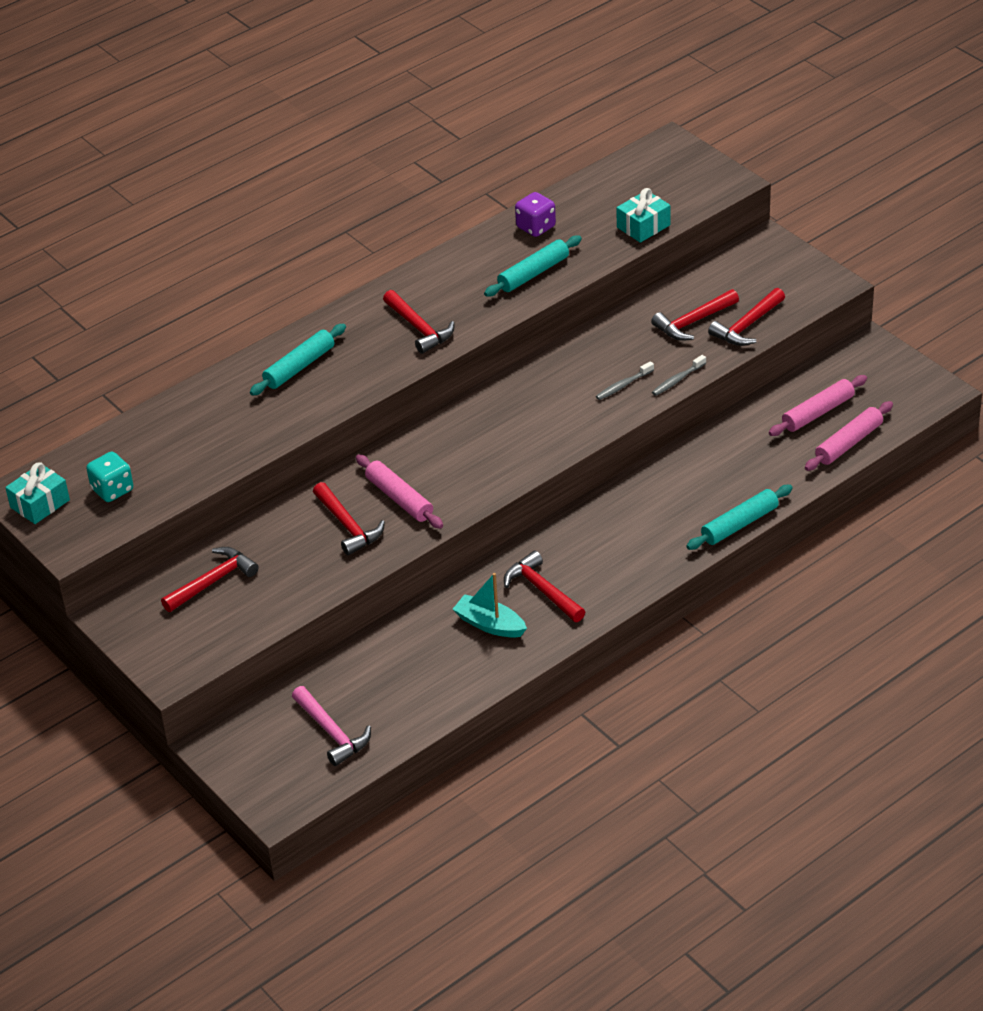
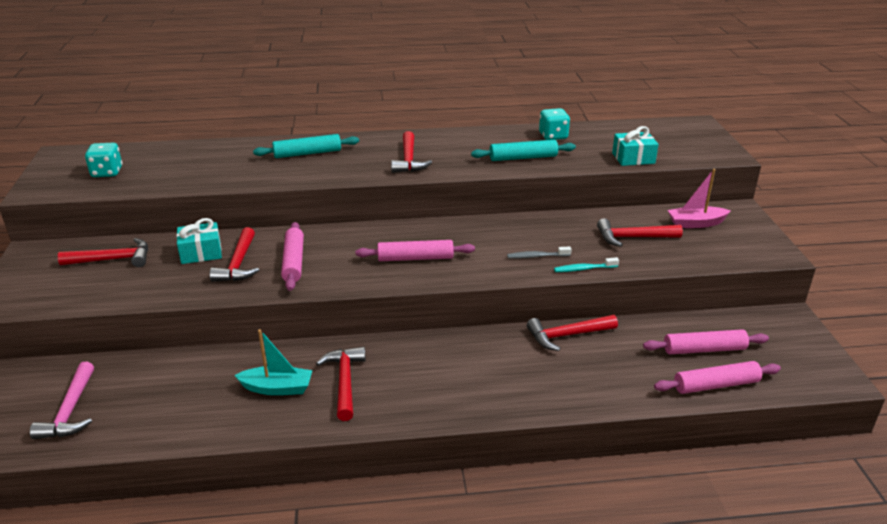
camera: 30 degrees right, 10 degrees down
turquoise gift [5,462,70,524] -> turquoise gift moved to [176,218,222,264]
turquoise boat [453,573,527,638] -> turquoise boat turned 120 degrees clockwise [234,329,312,395]
purple dice [515,192,556,237] -> turquoise dice [539,108,570,140]
grey toothbrush [652,355,706,396] -> turquoise toothbrush [554,257,619,272]
turquoise rolling pin [686,485,793,550] -> none
red hammer [708,288,785,346] -> red hammer moved to [527,315,618,351]
none -> pink rolling pin [356,240,475,261]
none -> pink boat [668,169,731,228]

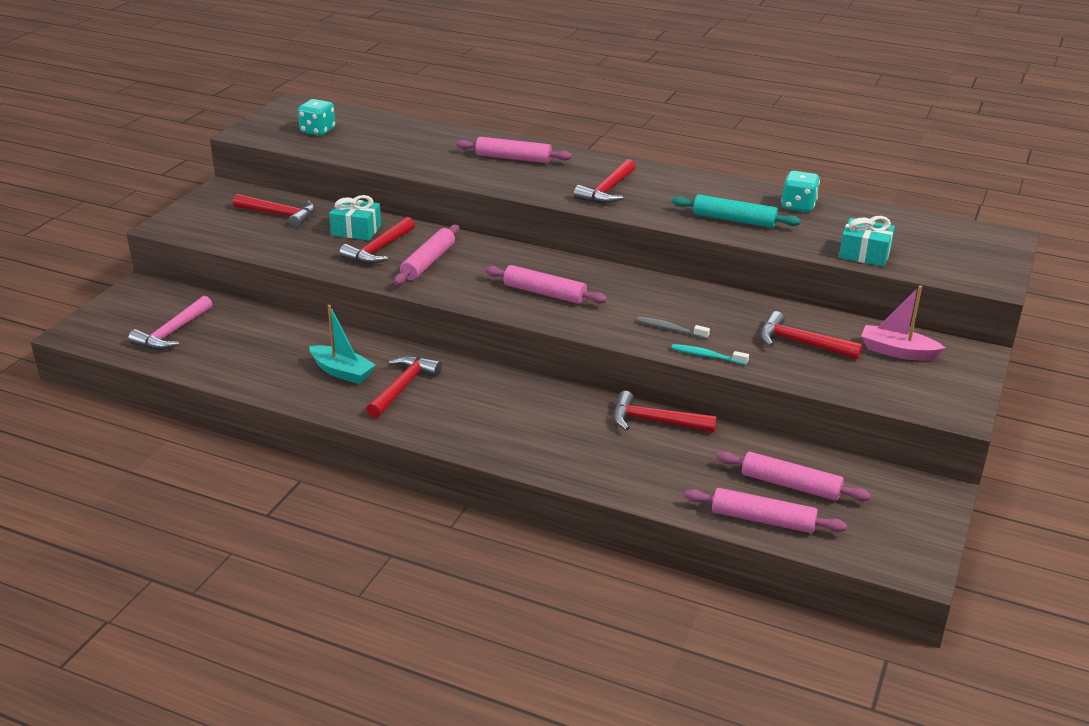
camera: 30 degrees right, 0 degrees up
turquoise rolling pin [253,134,359,158] -> pink rolling pin [456,137,572,163]

